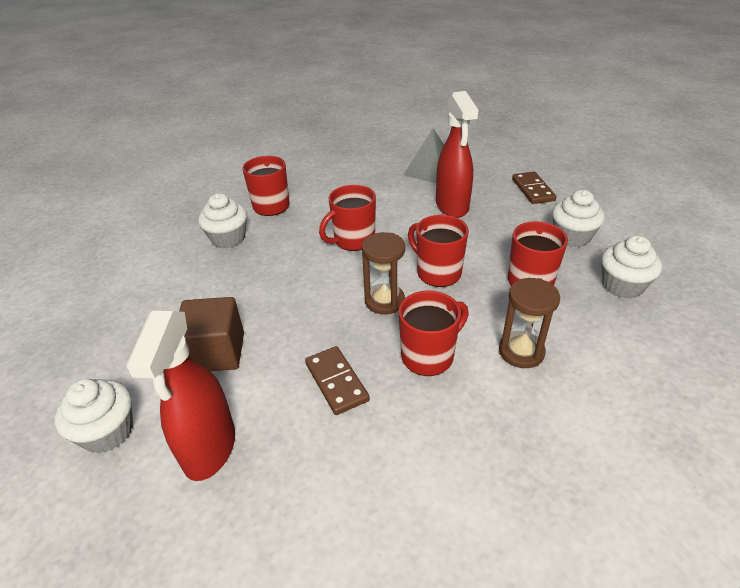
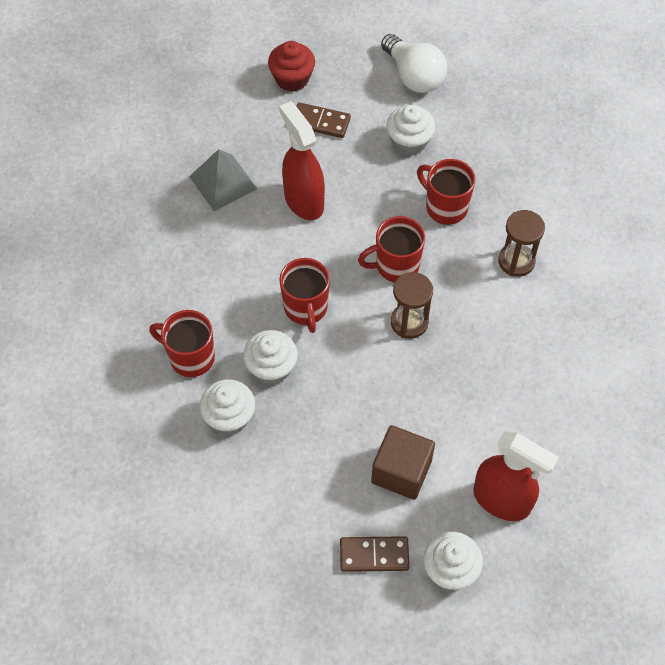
camera: 65 degrees left, 20 degrees up
brown domino [305,346,370,415] -> brown domino moved to [340,536,409,572]
red mug [399,291,469,376] -> none
red spray bottle [436,91,478,218] -> red spray bottle turned 135 degrees counterclockwise [279,101,325,220]
white cupcake [601,235,662,299] -> white cupcake moved to [243,330,298,385]
none -> red cupcake [268,41,315,92]
none -> white light bulb [381,34,447,93]

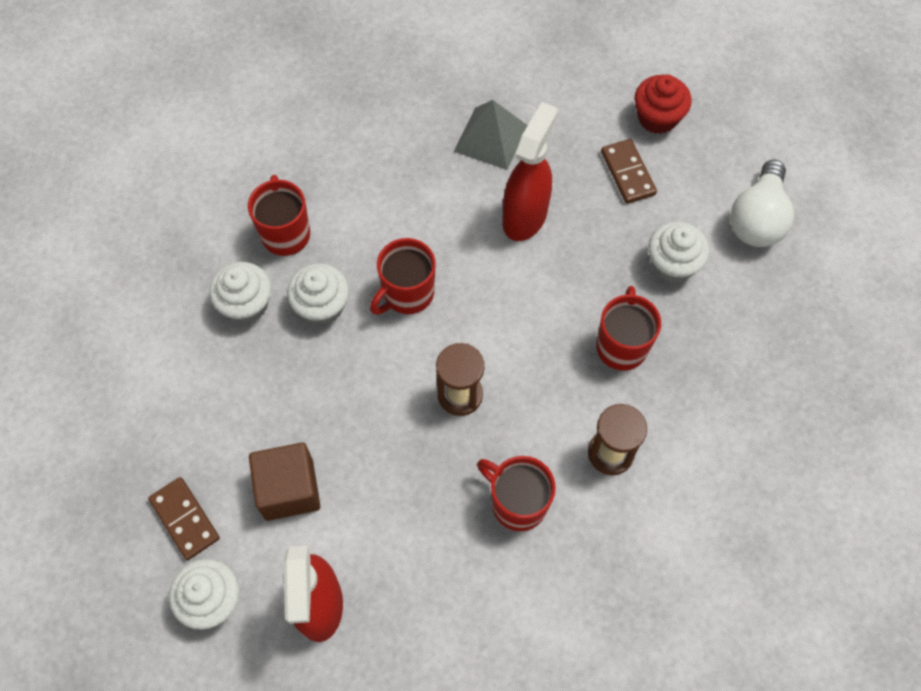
camera: 55 degrees right, 5 degrees up
red mug [358,216,425,282] -> red mug moved to [477,456,556,531]

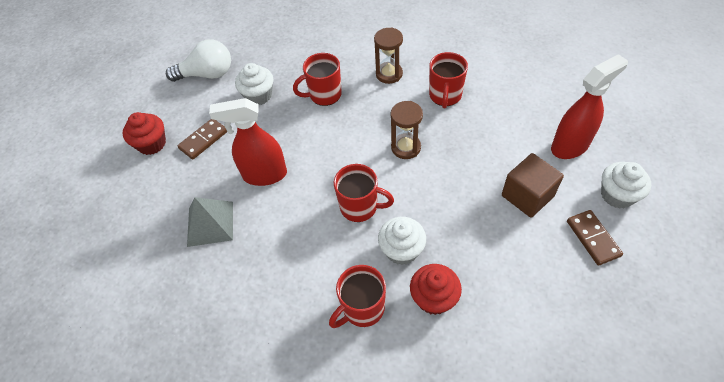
camera: 115 degrees left, 10 degrees down
brown domino [148,477,220,560] -> brown domino turned 45 degrees counterclockwise [567,210,623,266]
white cupcake [209,262,271,324] -> red cupcake [410,264,462,315]

